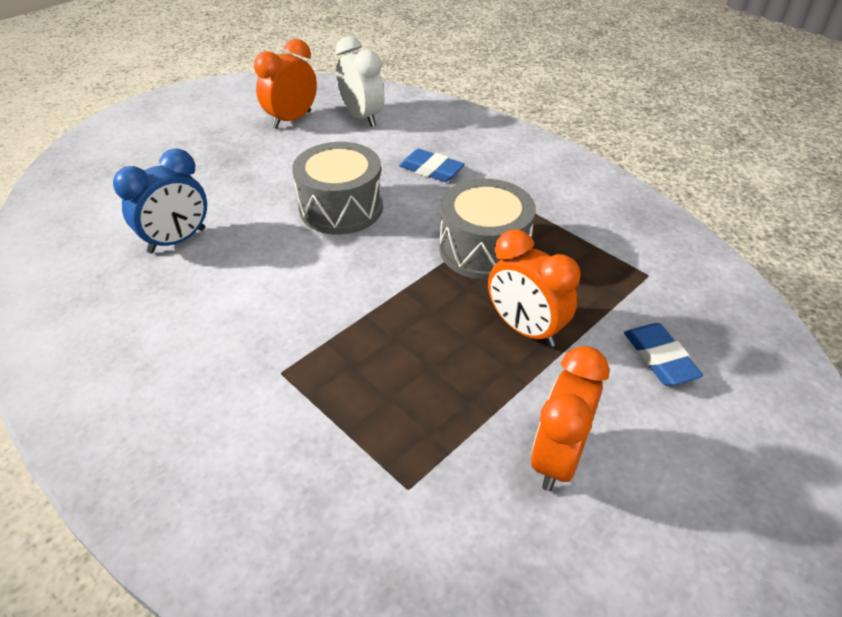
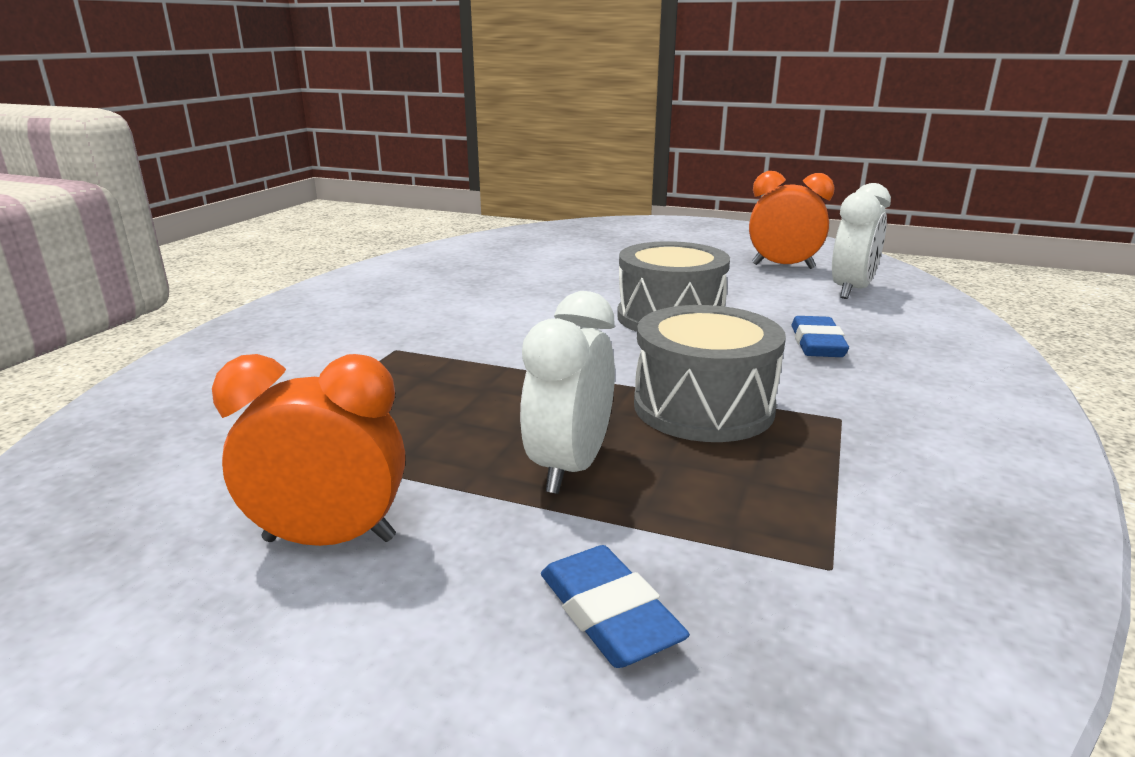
camera: 65 degrees right, 20 degrees down
blue clock [113,148,207,253] -> none
orange clock [488,229,580,347] -> white clock [520,291,615,494]
blue eraser [624,323,703,386] -> blue eraser turned 75 degrees counterclockwise [541,545,690,668]

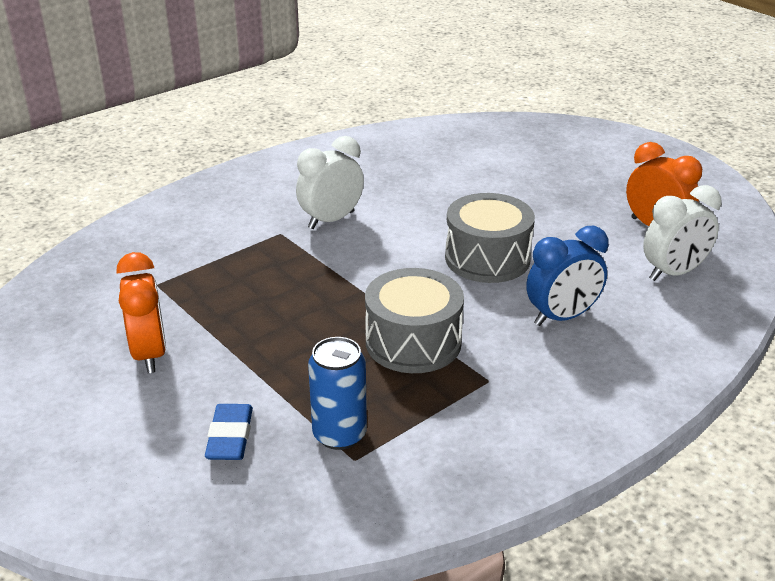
camera: 30 degrees right, 10 degrees up
orange clock [212,354,405,546] -> orange clock turned 45 degrees clockwise [116,252,166,373]
white clock [520,291,615,494] -> white clock moved to [296,136,364,229]
blue eraser [792,316,849,357] -> blue clock [526,226,609,326]
none -> blue can [308,337,367,450]

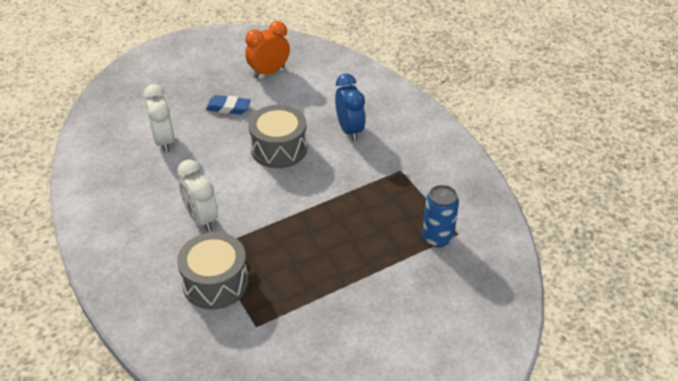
camera: 80 degrees left, 10 degrees up
orange clock [116,252,166,373] -> none
blue eraser [205,404,253,460] -> blue eraser moved to [206,95,251,115]
grey drum [365,268,464,373] -> grey drum moved to [177,232,248,310]
white clock [643,185,721,281] -> white clock moved to [143,84,175,153]

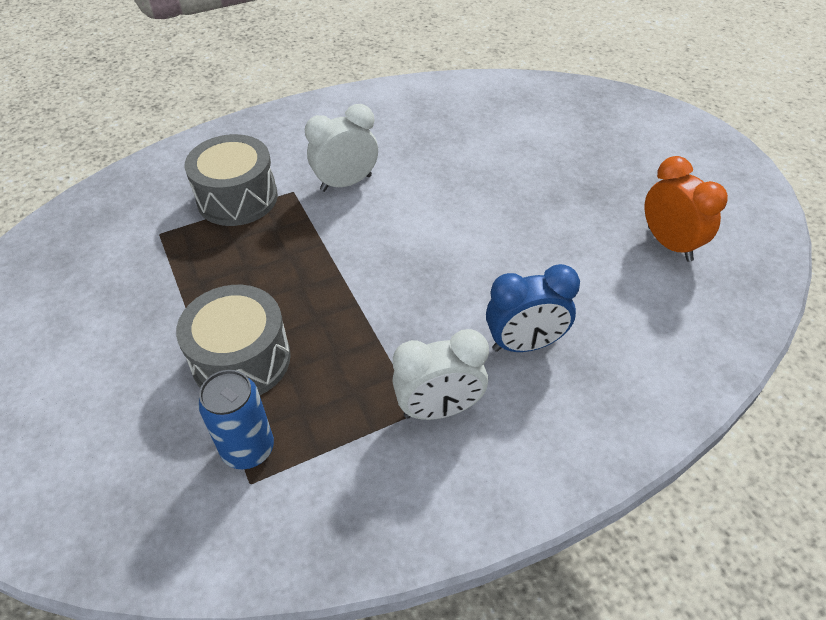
camera: 95 degrees right, 5 degrees up
white clock [143,84,175,153] -> white clock moved to [392,329,489,420]
blue eraser [206,95,251,115] -> none
grey drum [248,105,307,168] -> grey drum moved to [176,285,291,395]

